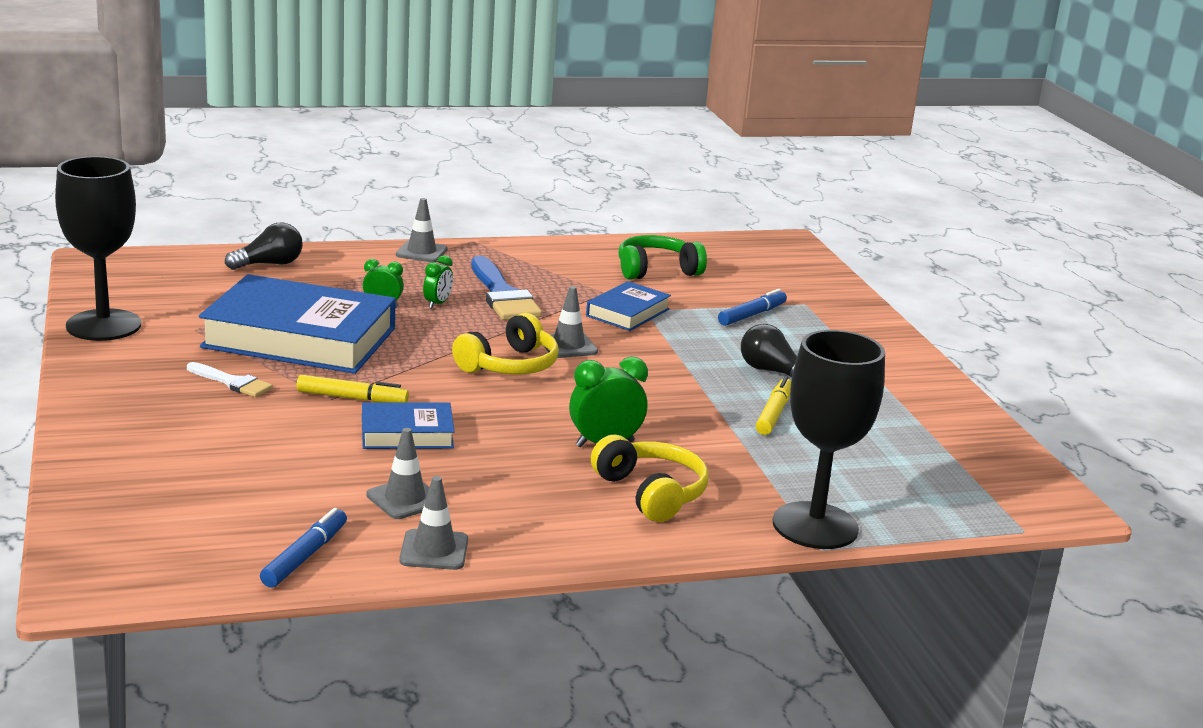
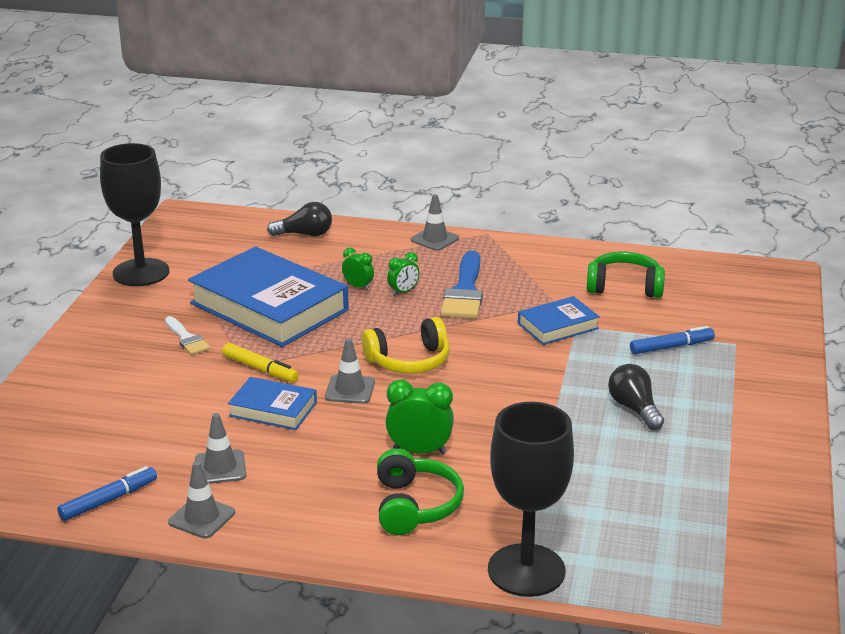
camera: 30 degrees right, 5 degrees up
grey traffic cone [545,286,598,358] -> grey traffic cone moved to [325,338,375,404]
yellow headphones [591,435,709,522] -> green headphones [377,449,464,535]
yellow marker [756,376,791,435] -> none

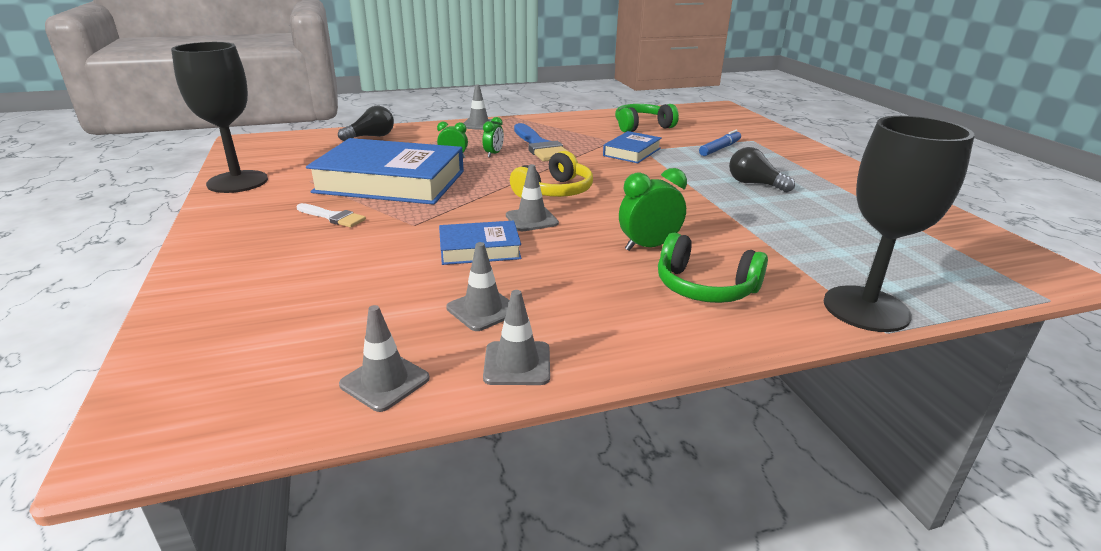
camera: 30 degrees left, 0 degrees up
blue marker [57,466,157,521] -> grey traffic cone [339,305,430,412]
yellow marker [222,343,299,382] -> none
green headphones [377,449,464,535] -> green headphones turned 150 degrees clockwise [658,233,768,303]

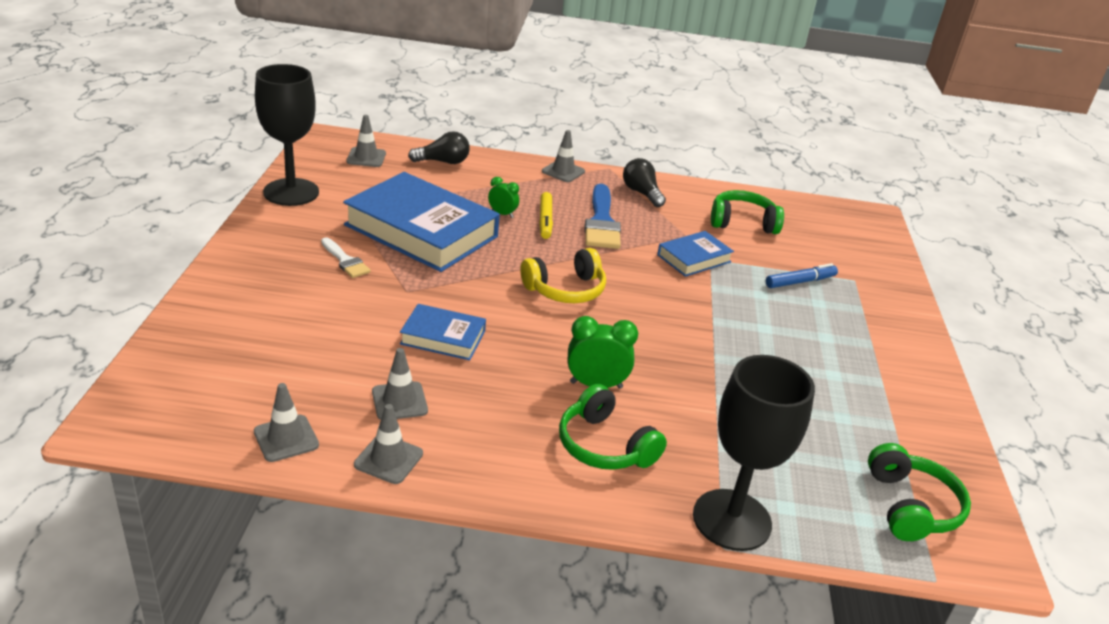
camera: 20 degrees right, 5 degrees up
green clock [483,117,504,157] -> yellow marker [539,192,553,239]
grey traffic cone [506,164,559,231] -> grey traffic cone moved to [346,115,386,167]
black light bulb [729,147,795,192] -> black light bulb moved to [623,158,666,207]
none -> green headphones [868,443,971,541]

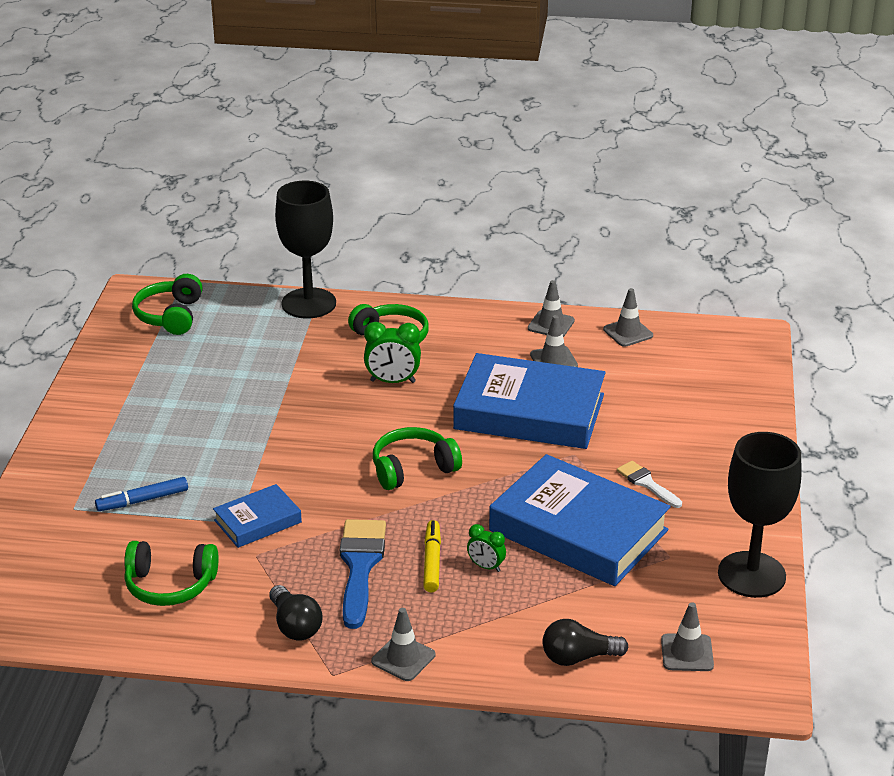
camera: 175 degrees left, 0 degrees up
blue book [400,304,486,360] -> blue book [453,353,606,449], size x2.02
yellow headphones [520,248,606,303] -> green headphones [373,427,462,490]

